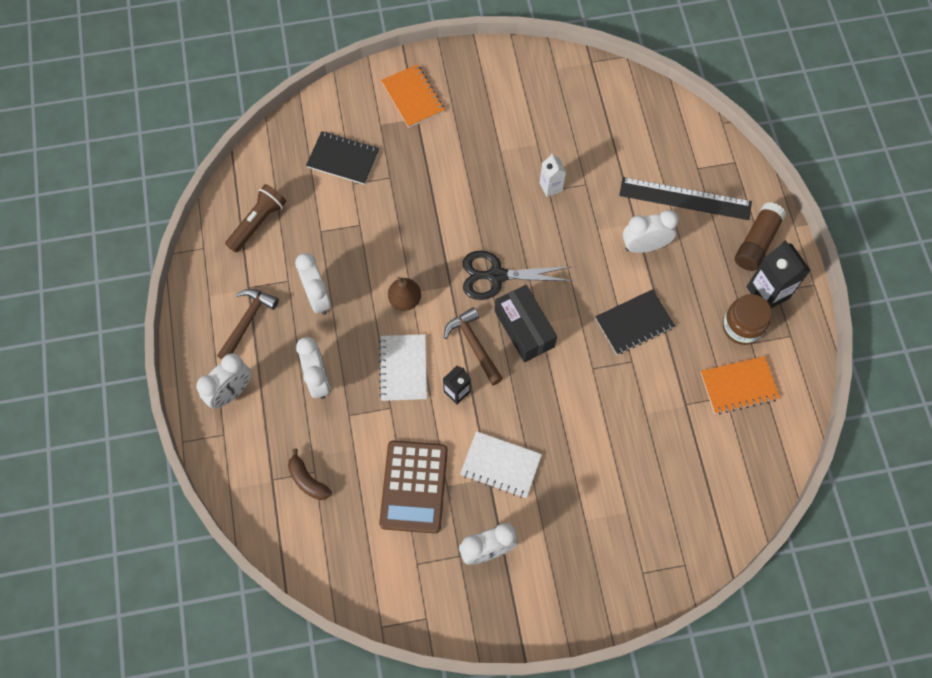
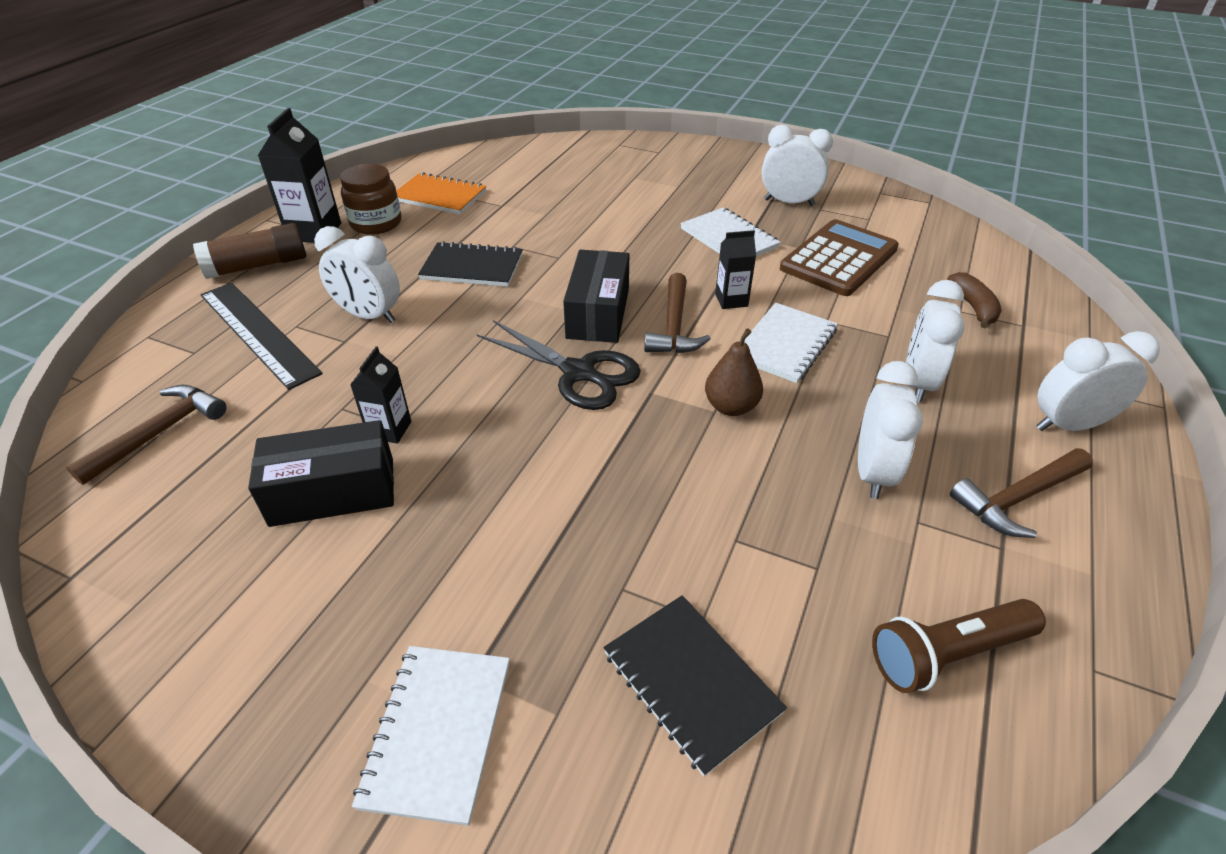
camera: 145 degrees left, 25 degrees down
orange notebook [381,64,445,128] -> white notebook [352,646,510,826]
white carton [540,153,566,197] -> black carton [350,347,411,444]
none -> brown hammer [66,385,226,485]
none -> black box [248,420,394,527]

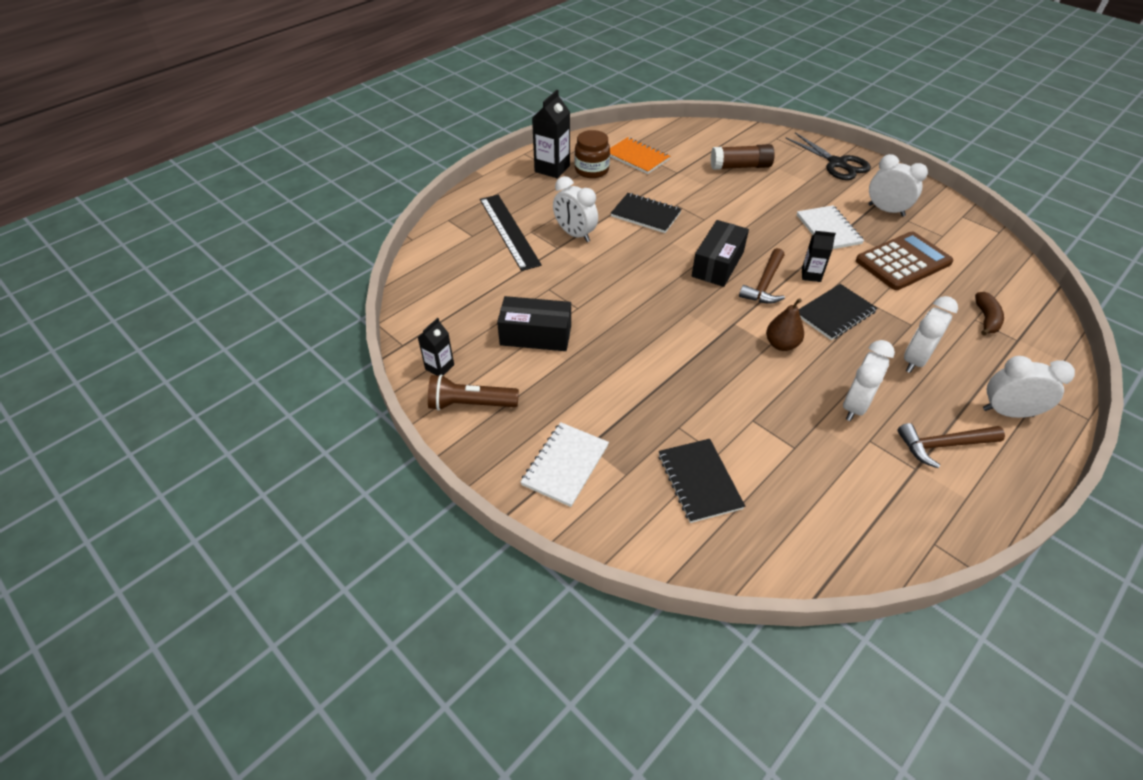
camera: 20 degrees right, 5 degrees up
brown hammer [66,385,226,485] -> none
brown glue stick [193,223,306,279] -> brown glue stick moved to [711,144,775,170]
black carton [350,347,411,444] -> black carton moved to [418,318,454,376]
black scissors [476,320,641,410] -> black scissors moved to [786,133,871,180]
white notebook [744,303,838,383] -> black notebook [799,284,877,340]
brown flashlight [872,599,1046,693] -> brown flashlight moved to [428,374,519,411]

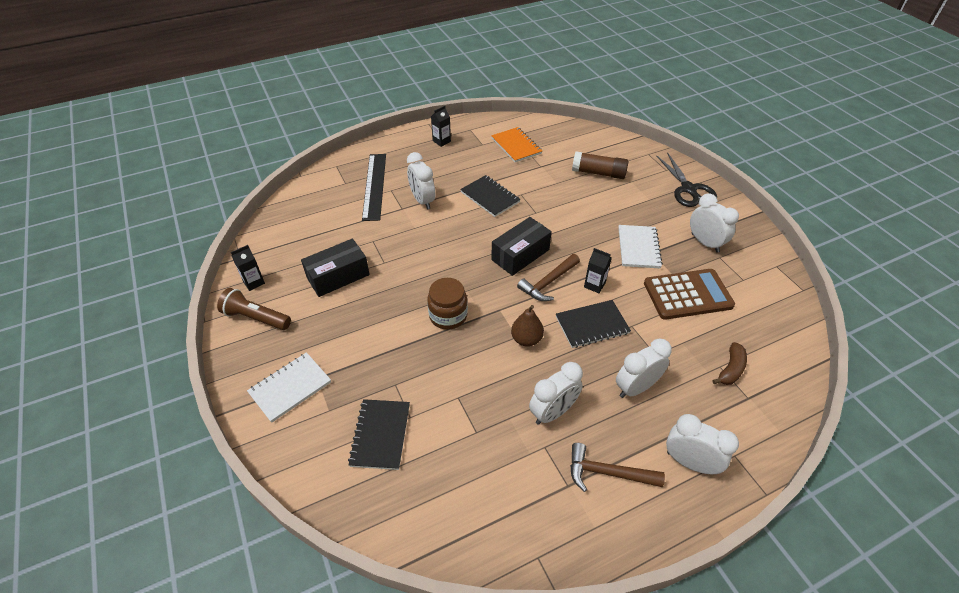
camera: 20 degrees right, 0 degrees up
black box [497,296,571,351] -> black box turned 60 degrees counterclockwise [301,239,370,297]
black carton [532,90,570,178] -> black carton [431,106,451,147], size x0.59
brown jar [574,130,610,178] -> brown jar moved to [427,278,468,330]

